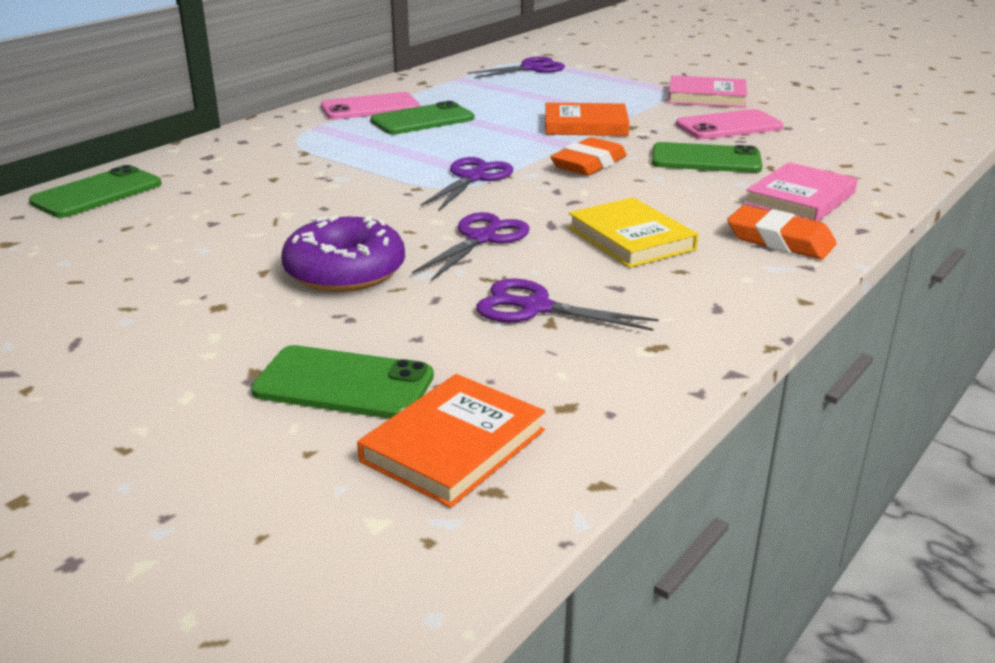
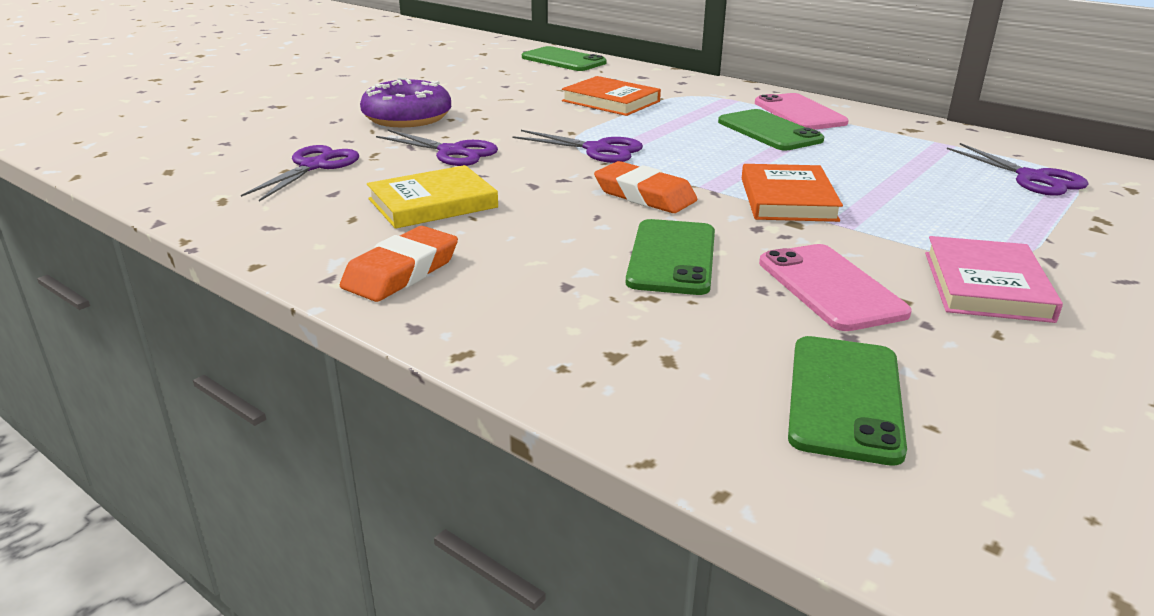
camera: 90 degrees right, 0 degrees up
green phone [251,345,434,419] -> green phone moved to [788,336,907,466]
orange book [357,374,545,508] -> orange book moved to [562,76,661,116]
pink book [744,162,858,221] -> none

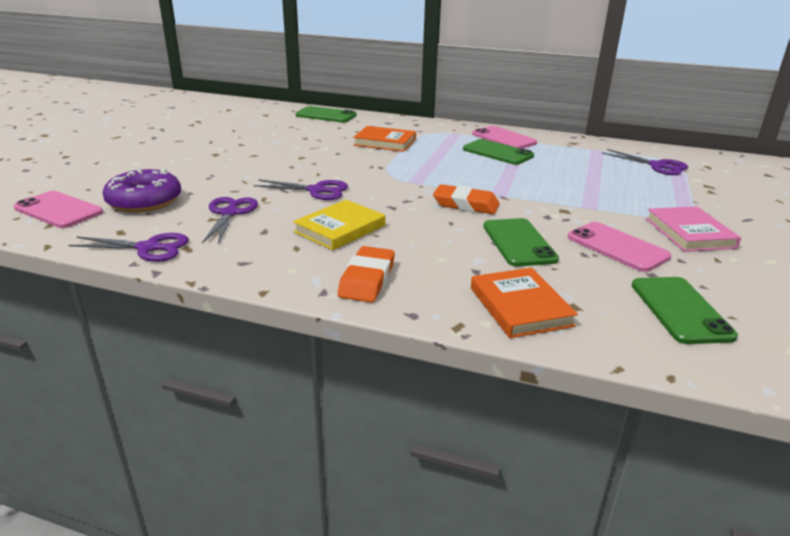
camera: 20 degrees left, 0 degrees up
purple donut [360,78,451,127] -> purple donut moved to [103,169,181,212]
purple scissors [513,130,643,163] -> purple scissors moved to [68,233,189,262]
orange book [742,164,843,222] -> orange book moved to [471,268,578,338]
none -> pink phone [14,191,103,228]

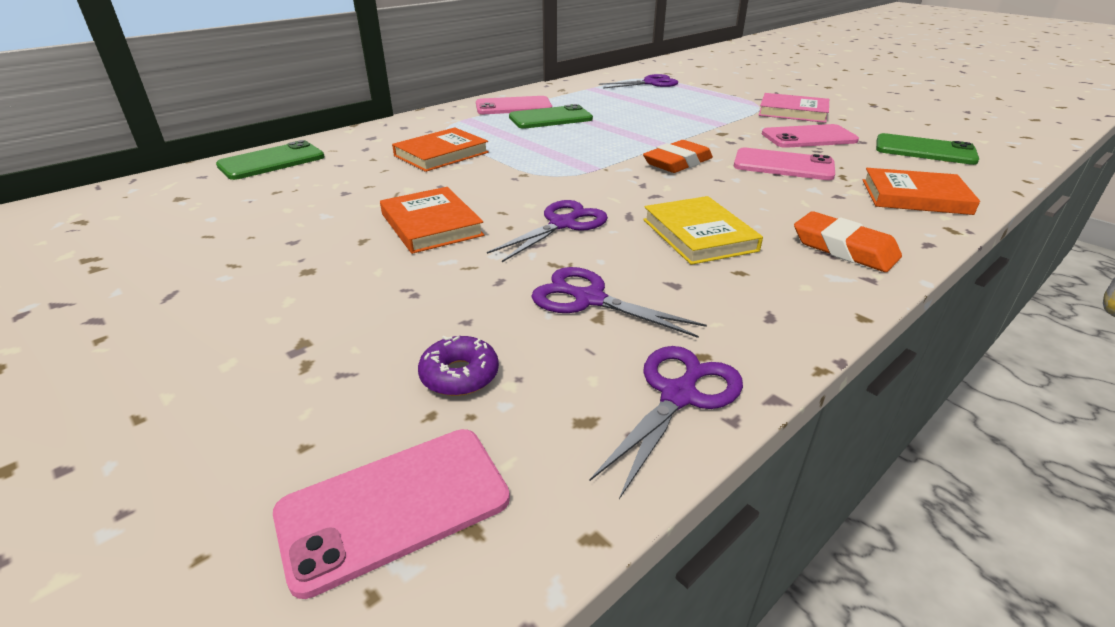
camera: 60 degrees left, 5 degrees up
purple donut [103,169,181,212] -> purple donut [418,336,499,396], size x0.53
green phone [483,218,559,267] -> pink phone [734,148,835,180]
none -> orange book [380,187,484,254]

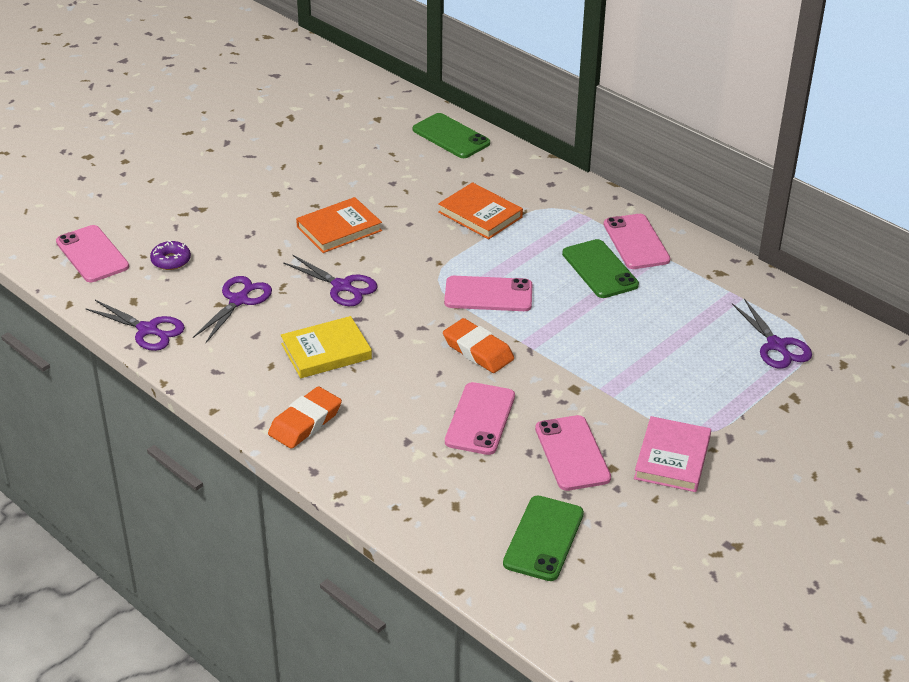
camera: 85 degrees right, 5 degrees up
orange book [862,168,980,215] -> none
none -> pink phone [444,276,532,311]

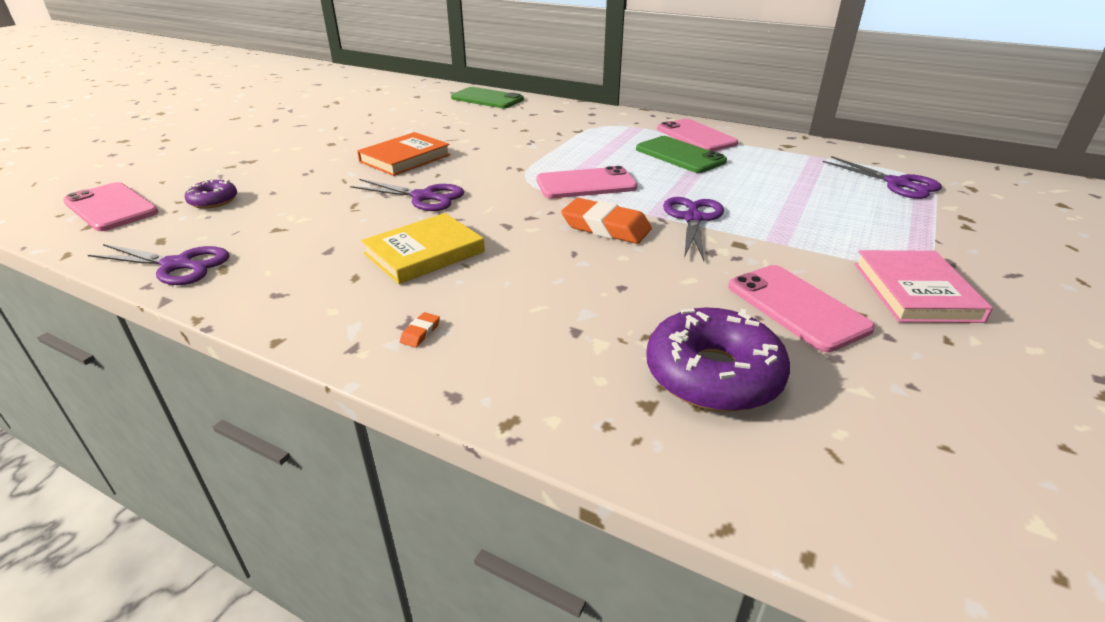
camera: 15 degrees left, 5 degrees down
purple scissors [193,276,272,343] -> purple scissors moved to [663,197,724,261]
orange eraser [268,386,342,449] -> orange eraser [400,312,440,347], size x0.41
orange book [438,182,523,239] -> none
pink phone [445,382,515,455] -> none
green phone [503,496,584,581] -> none
none -> purple donut [646,308,790,412]

